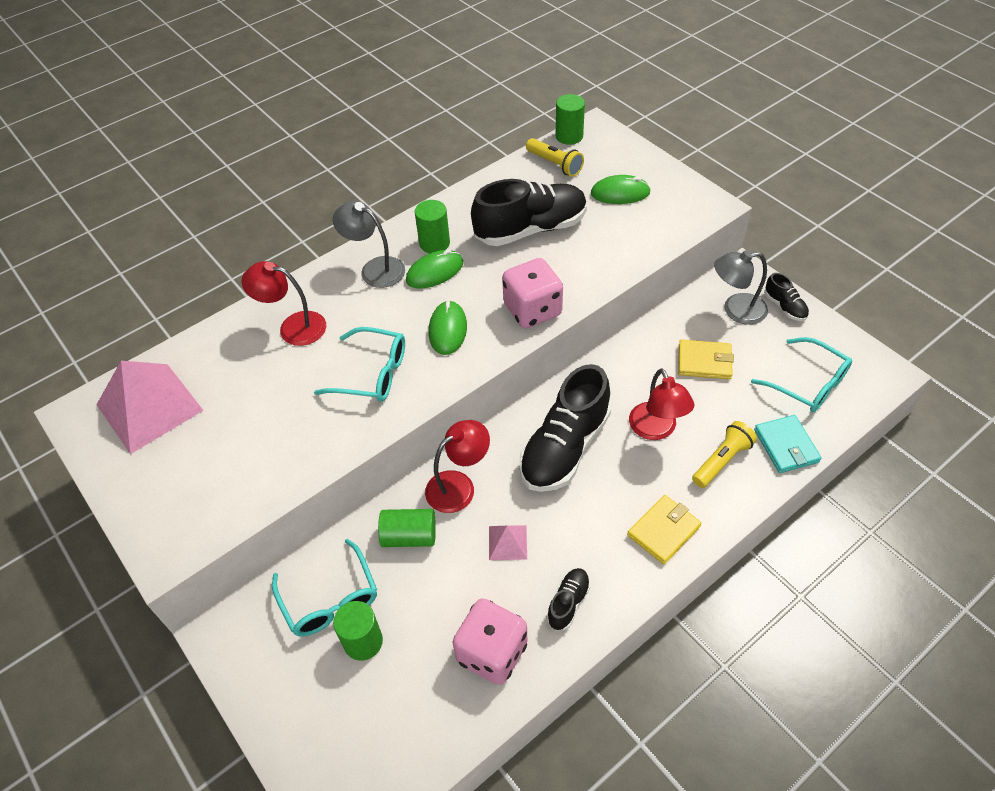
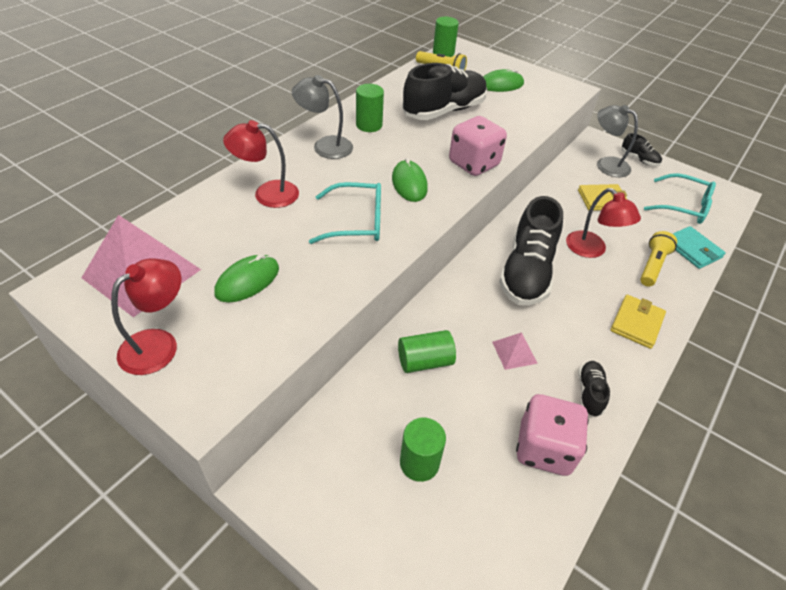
camera: 20 degrees left, 5 degrees down
turquoise glasses [272,539,377,637] -> none
green mouse [406,249,463,289] -> green mouse moved to [214,254,279,302]
red lamp [425,420,490,513] -> red lamp moved to [111,259,181,375]
grey lamp [714,250,768,325] -> grey lamp turned 60 degrees clockwise [597,105,638,177]

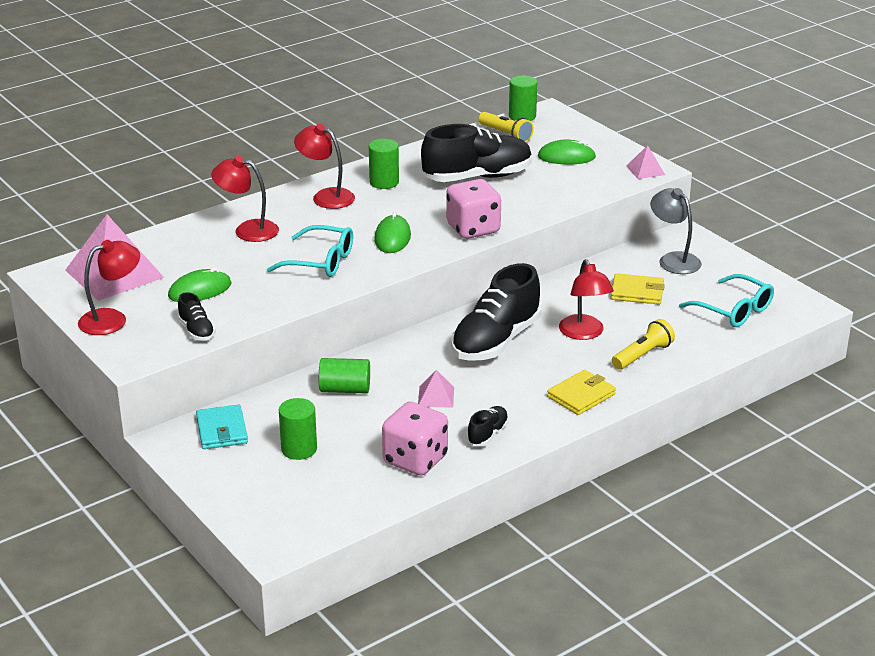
camera: 20 degrees right, 15 degrees down
grey lamp [292,75,353,159] -> red lamp [294,124,355,209]
black shoe [622,133,662,166] -> black shoe moved to [178,292,216,341]
turquoise wallet [673,226,726,269] -> turquoise wallet moved to [196,405,248,449]
none -> pink pyramid [626,145,665,179]

